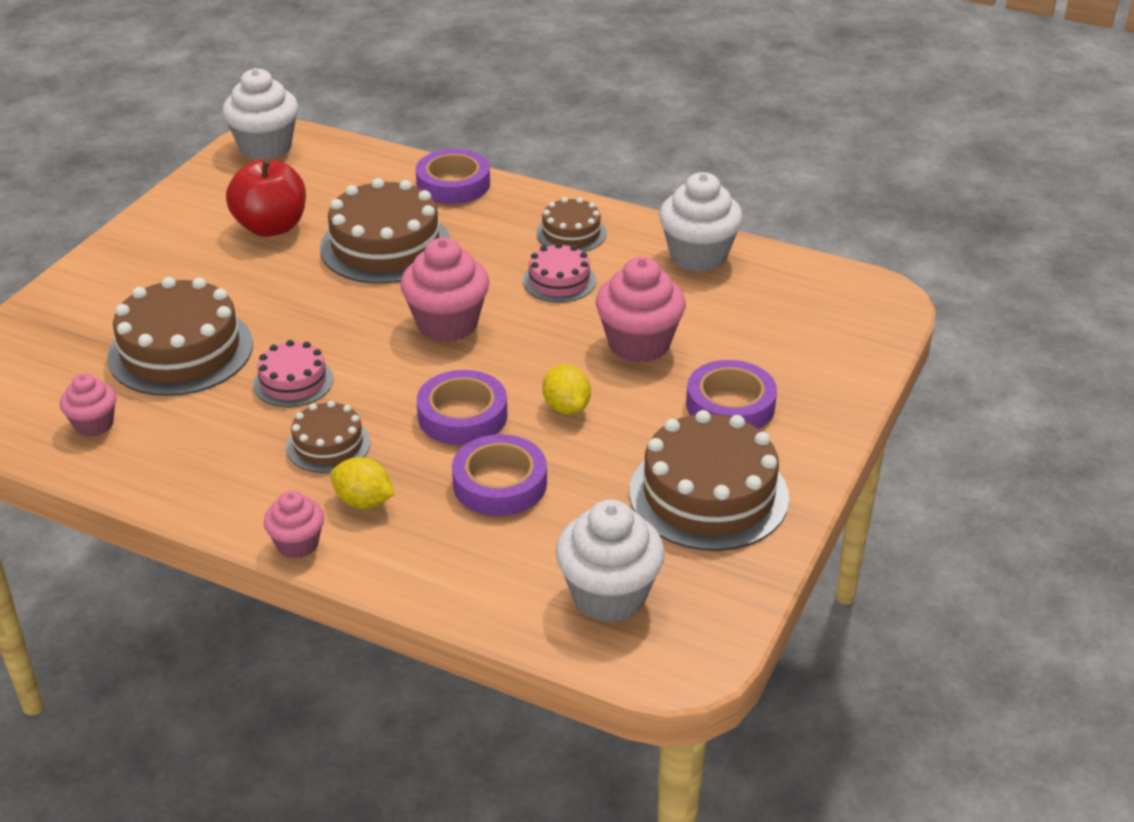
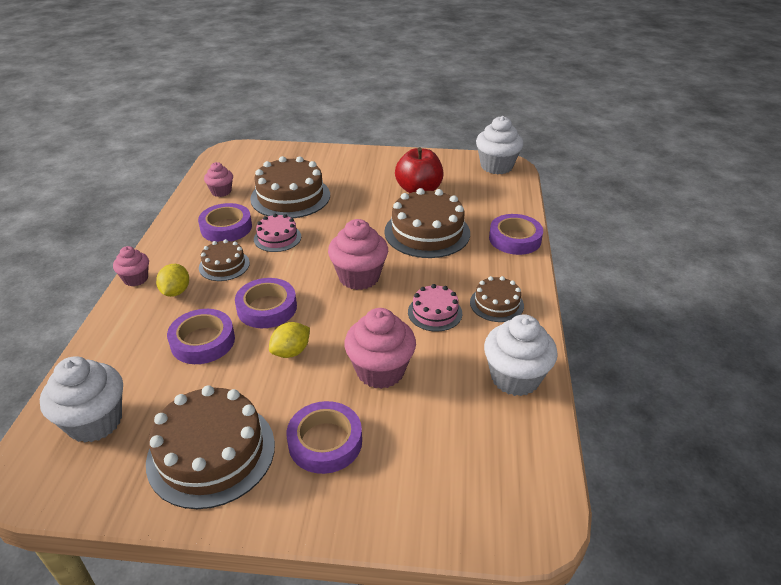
camera: 70 degrees right, 0 degrees up
none -> purple tape [198,203,252,242]

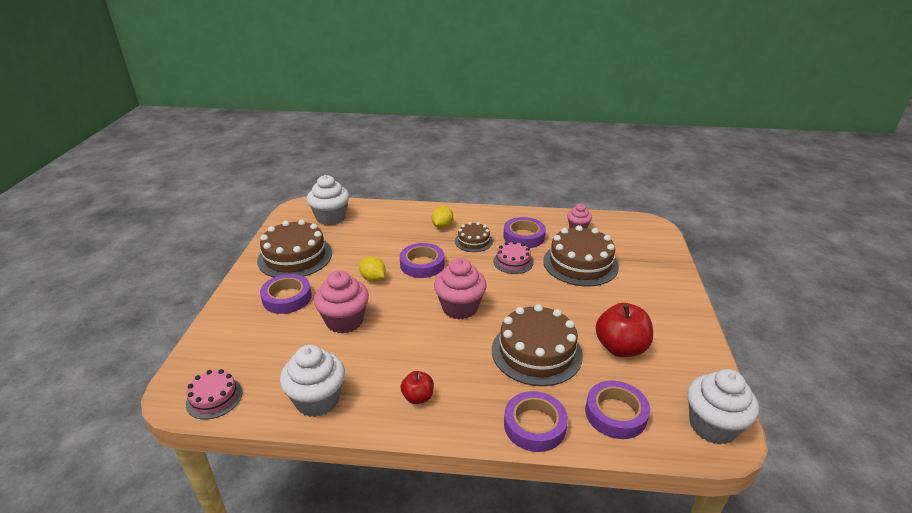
camera: 90 degrees right, 5 degrees down
pink cupcake [113,246,149,286] -> none
yellow lemon [156,264,189,297] -> yellow lemon turned 75 degrees counterclockwise [432,206,453,228]
purple tape [167,309,235,364] -> purple tape moved to [585,380,650,439]
pink cake [408,284,462,332] -> pink cake moved to [186,369,243,420]
brown cake [470,276,524,322] -> red apple [400,371,434,404]

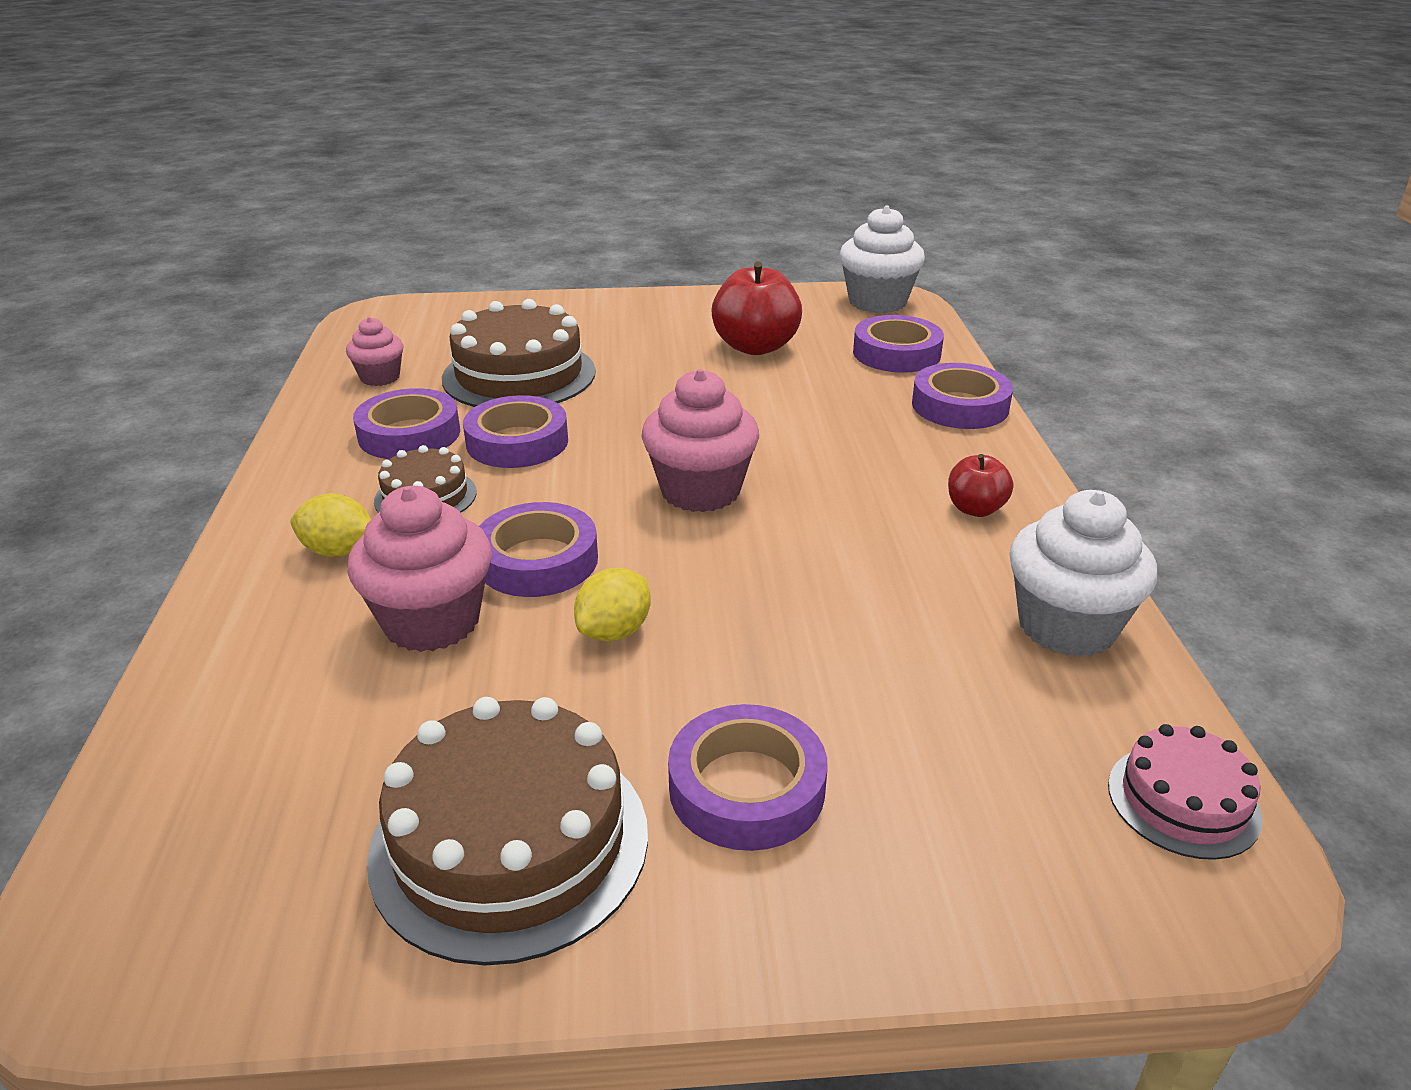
camera: 100 degrees left, 0 degrees up
white cupcake [307,175,349,225] -> none
pink cupcake [314,270,369,334] -> pink cupcake moved to [347,486,492,652]
brown cake [492,304,583,386] -> none
pink cake [493,241,534,274] -> purple tape [463,395,568,468]

